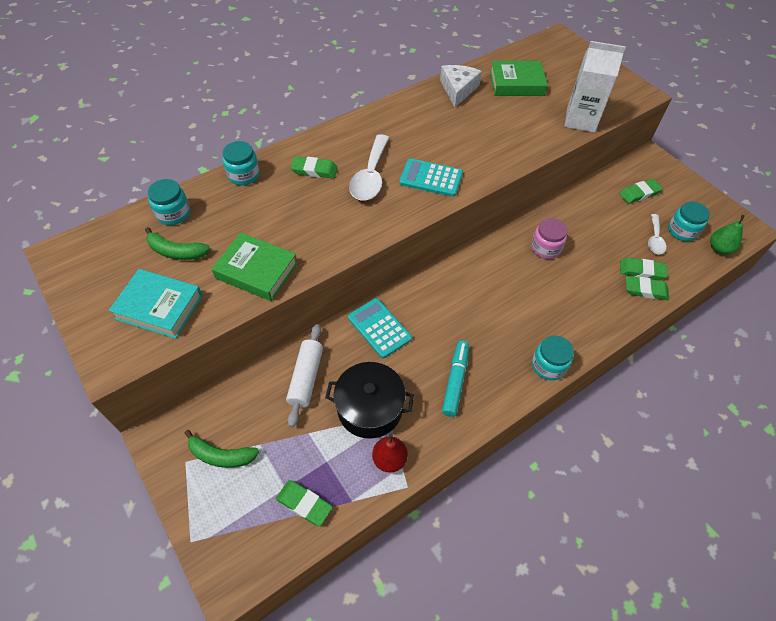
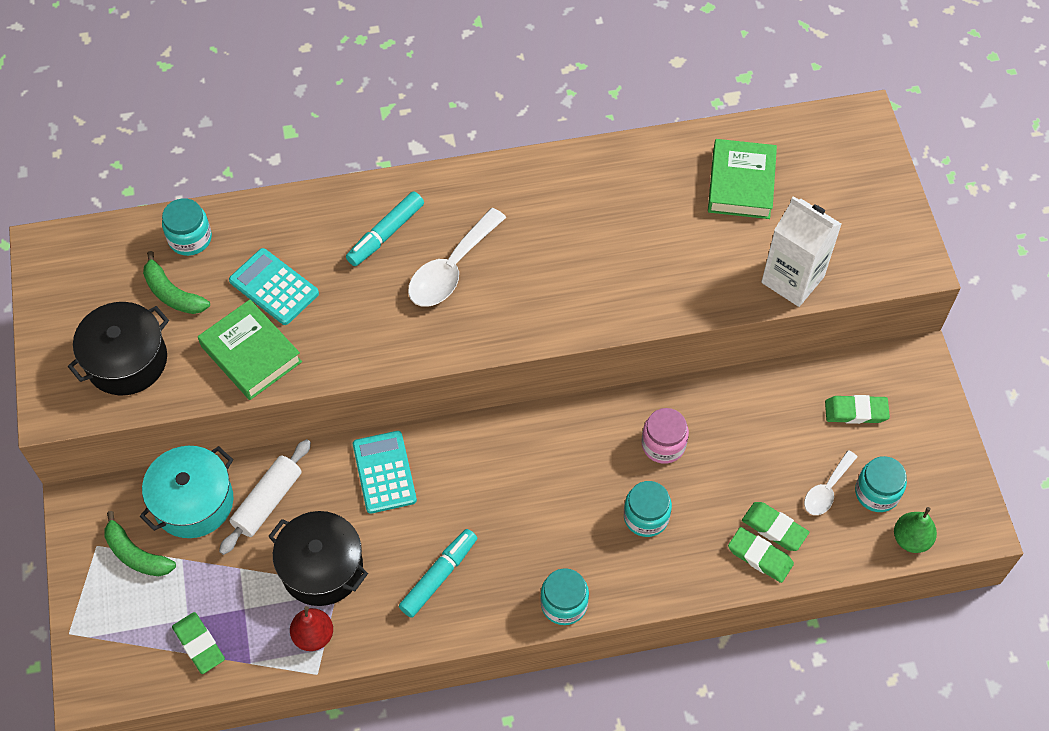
camera: 25 degrees right, 5 degrees up
turquoise book [109,269,203,339] -> black pot [68,302,169,395]
turquoise jar [223,141,260,185] -> turquoise jar moved to [624,481,672,537]
green eraser [290,156,338,179] -> turquoise marker [346,191,424,266]
turquoise calculator [399,158,463,197] -> turquoise calculator moved to [229,248,319,325]
white cheese [440,65,482,107] -> none
green book [490,61,548,96] -> green book turned 75 degrees clockwise [708,139,777,219]
none -> turquoise pot [140,446,233,538]

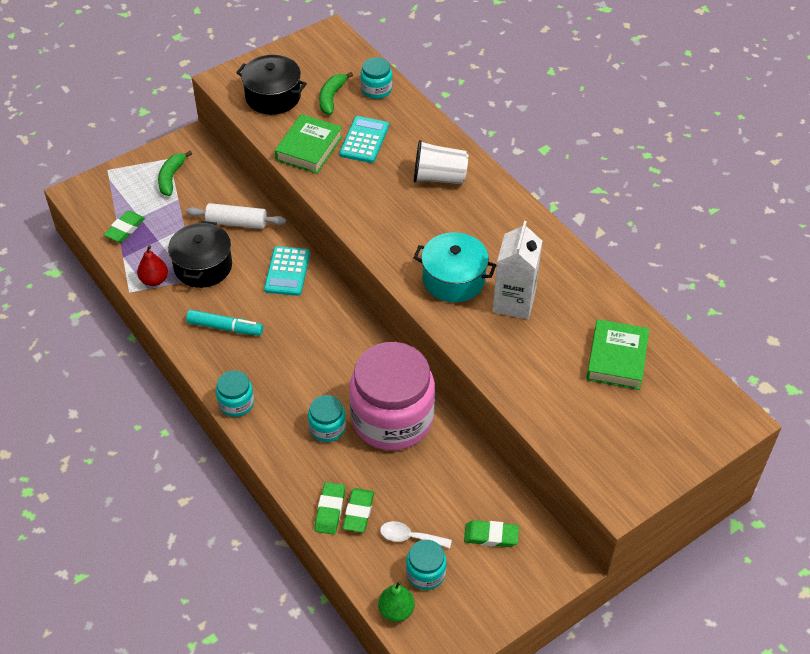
camera: 65 degrees right, 10 degrees down
turquoise pot [140,446,233,538] -> turquoise pot moved to [413,232,496,302]
turquoise marker [346,191,424,266] -> white cup [414,140,468,184]
turquoise calculator [353,431,417,514] -> turquoise calculator turned 135 degrees clockwise [264,246,310,296]
white spoon [408,208,506,307] -> none
pink jar [642,408,689,464] -> pink jar [349,342,435,450], size x2.28
green book [708,139,777,219] -> green book turned 60 degrees counterclockwise [586,319,649,390]
white carton [761,196,842,307] -> white carton moved to [493,221,542,319]
green eraser [825,395,890,424] -> green eraser turned 60 degrees counterclockwise [464,520,519,547]

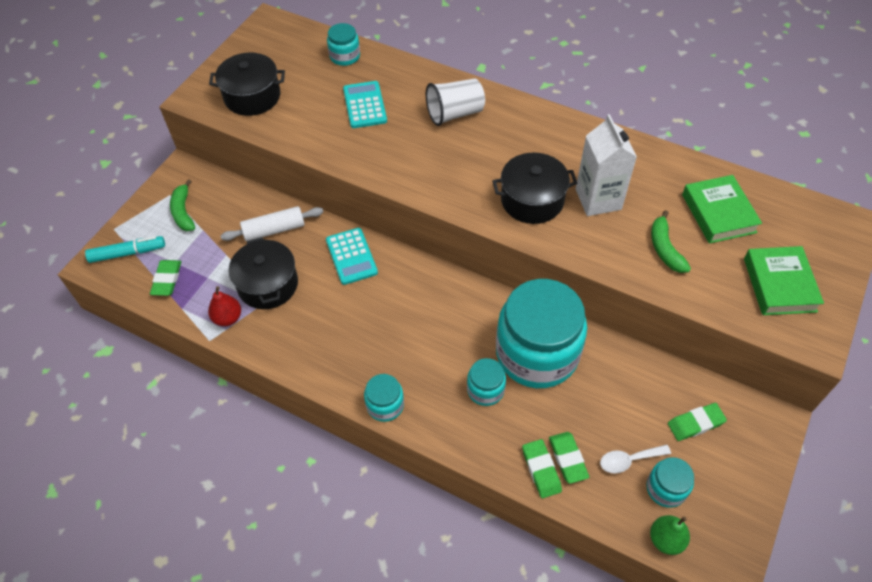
camera: 25 degrees left, 5 degrees up
turquoise marker [186,310,263,336] -> turquoise marker moved to [85,236,165,263]
green book [275,114,342,174] -> green book moved to [744,246,824,315]
green banana [319,72,353,115] -> green banana moved to [651,210,691,273]
pink jar [349,342,435,450] -> turquoise jar [496,279,587,388]
turquoise pot [413,232,496,302] -> black pot [492,152,577,224]

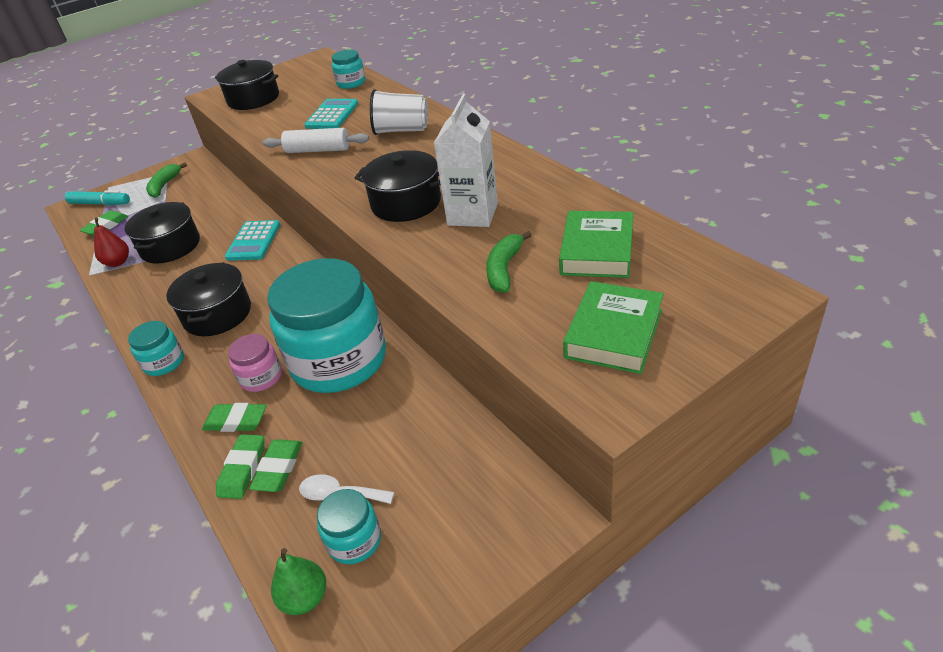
camera: 30 degrees right, 15 degrees down
white rolling pin [221,206,323,241] -> white rolling pin moved to [263,128,369,153]
turquoise jar [467,358,506,406] -> pink jar [228,334,282,392]
green eraser [668,403,727,441] -> green eraser moved to [202,403,266,432]
none -> black pot [166,262,251,336]

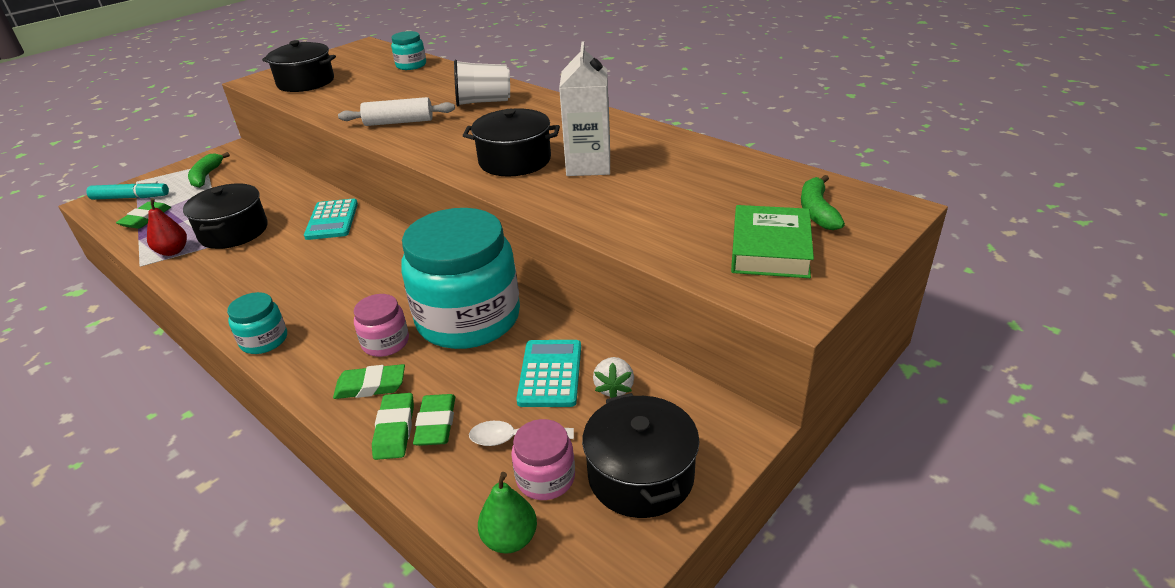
camera: 15 degrees left, 5 degrees down
black pot [166,262,251,336] -> black pot moved to [582,393,700,518]
turquoise calculator [304,99,358,129] -> turquoise calculator moved to [516,340,581,407]
turquoise jar [317,489,381,564] -> pink jar [511,419,575,500]
green banana [486,231,532,293] -> green banana moved to [801,175,845,230]
green book [559,211,633,278] -> none
none -> white strawberry [593,357,634,398]

